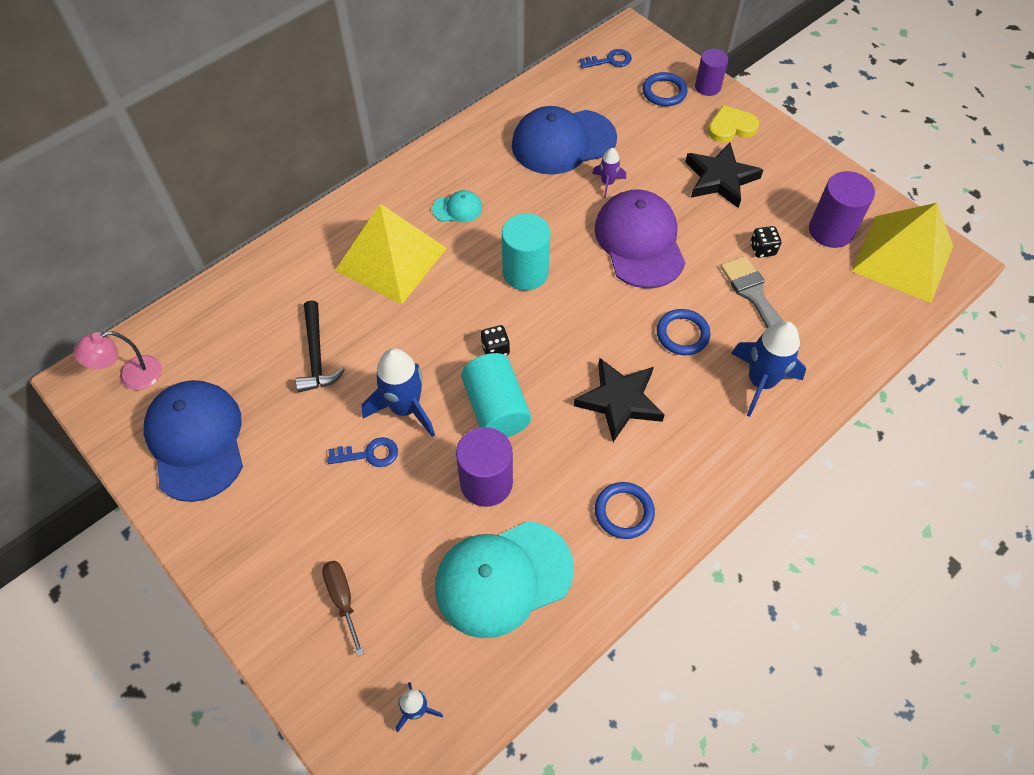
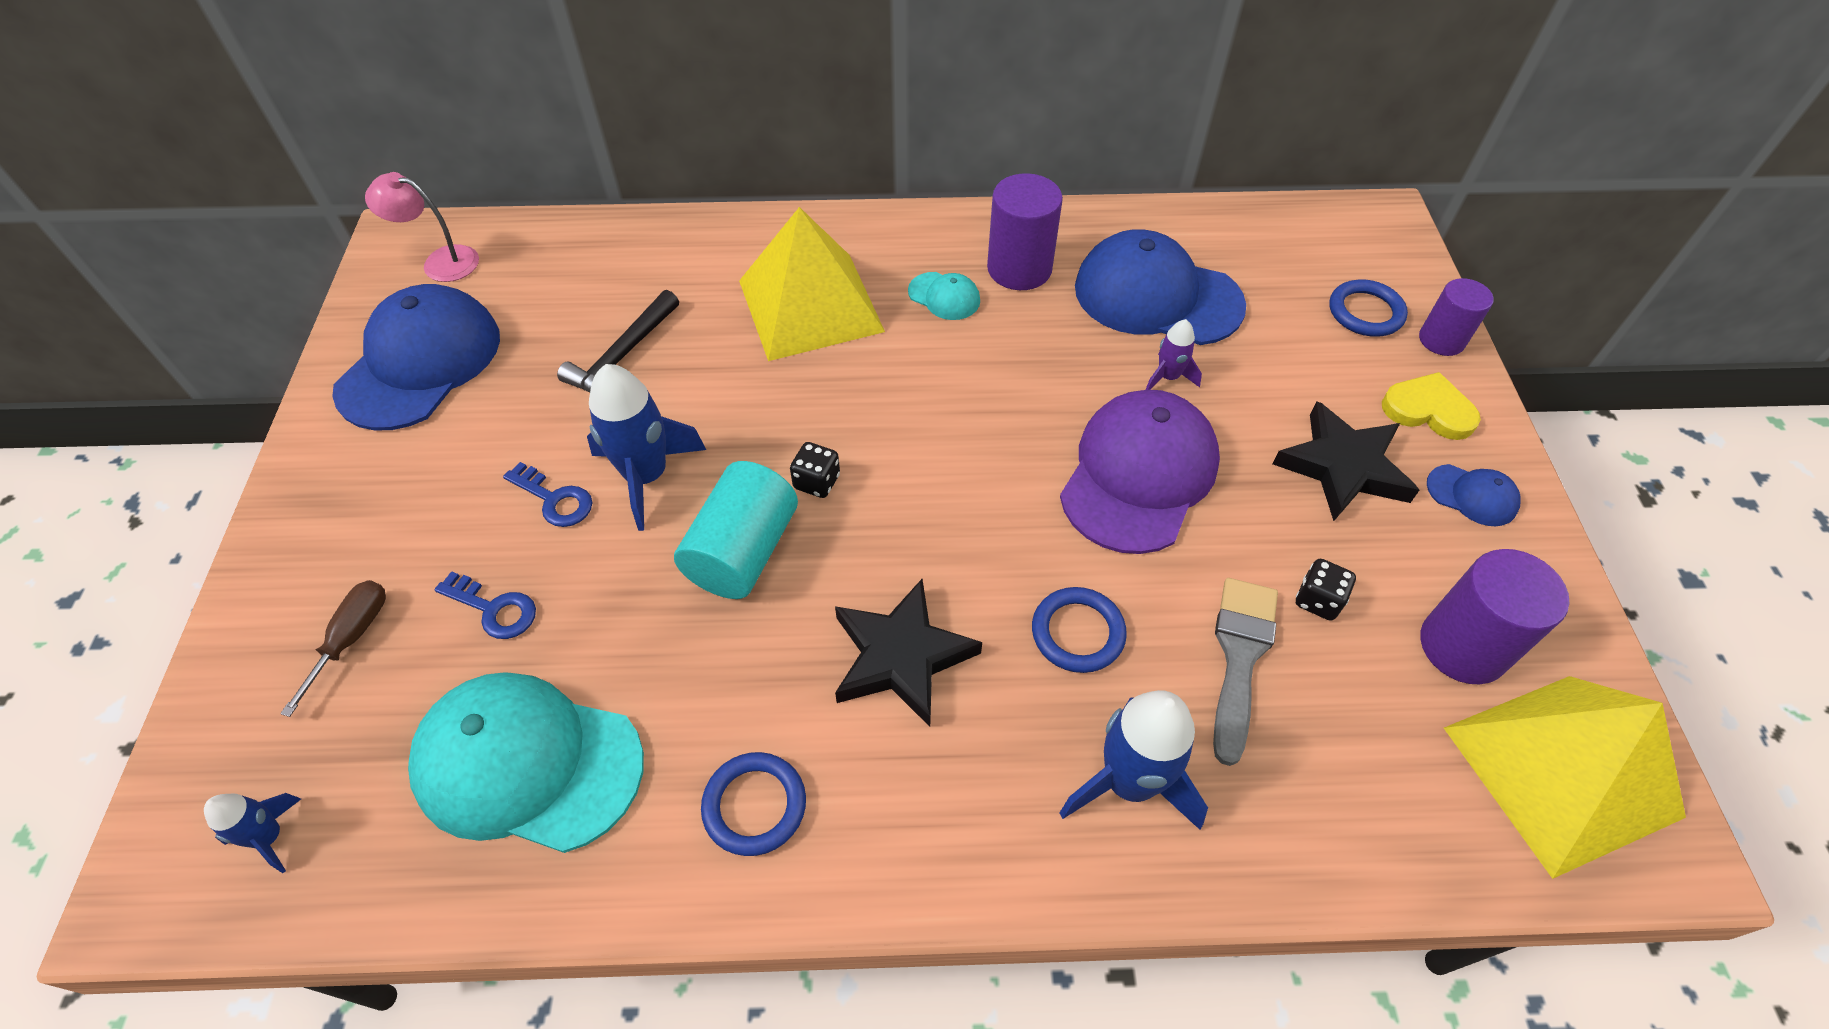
camera: 40 degrees right, 5 degrees down
purple cylinder [456,427,513,507] -> purple cylinder moved to [987,173,1063,290]
turquoise cylinder [502,213,551,291] -> none
blue key [579,49,632,69] -> blue key moved to [434,571,536,639]
none -> blue cap [1427,464,1521,526]

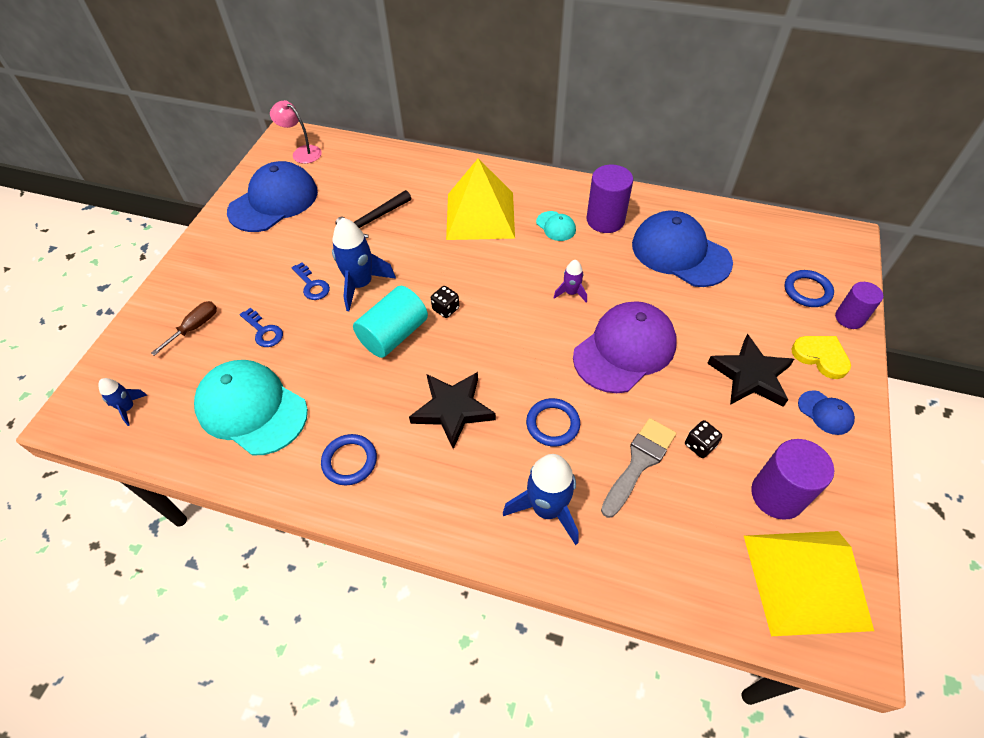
camera: 20 degrees right, 0 degrees up
purple rocket [1146,319,1202,390] -> purple rocket moved to [554,260,587,303]

